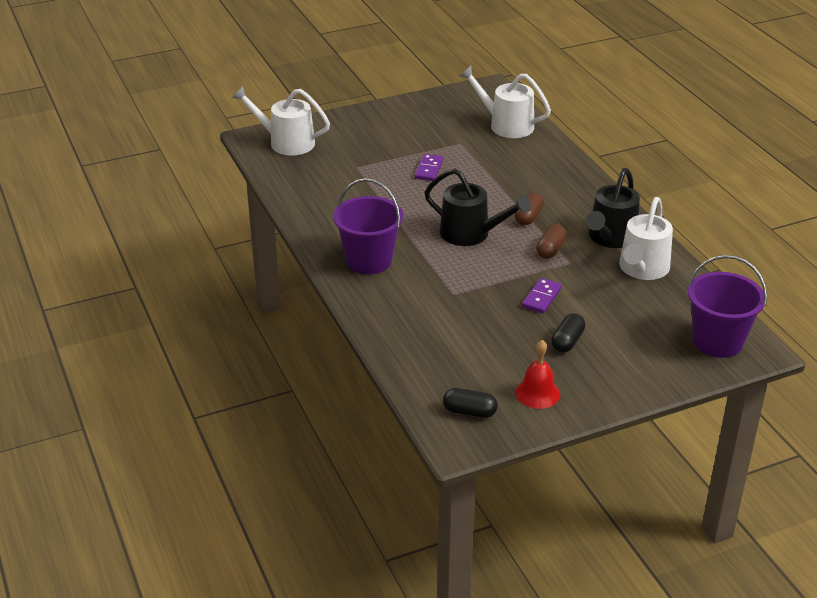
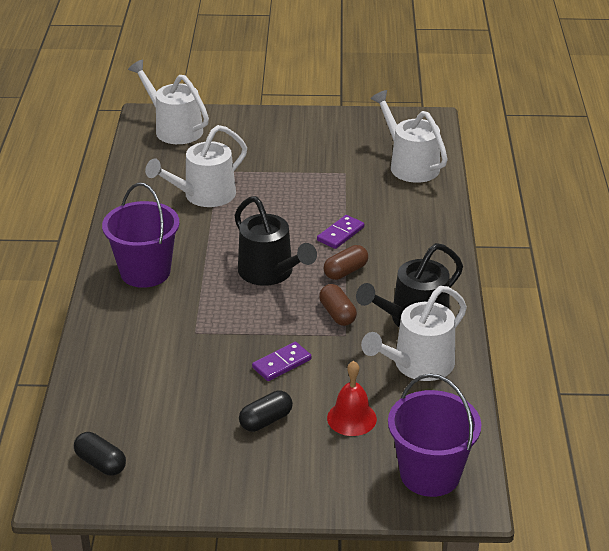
camera: 25 degrees right, 0 degrees up
purple domino [414,154,443,181] -> purple domino moved to [317,215,364,249]
red bell [515,340,560,409] -> red bell moved to [327,361,377,436]
brown capsule [536,224,567,259] -> brown capsule turned 75 degrees counterclockwise [319,284,357,326]
none -> white watering can [145,125,247,207]

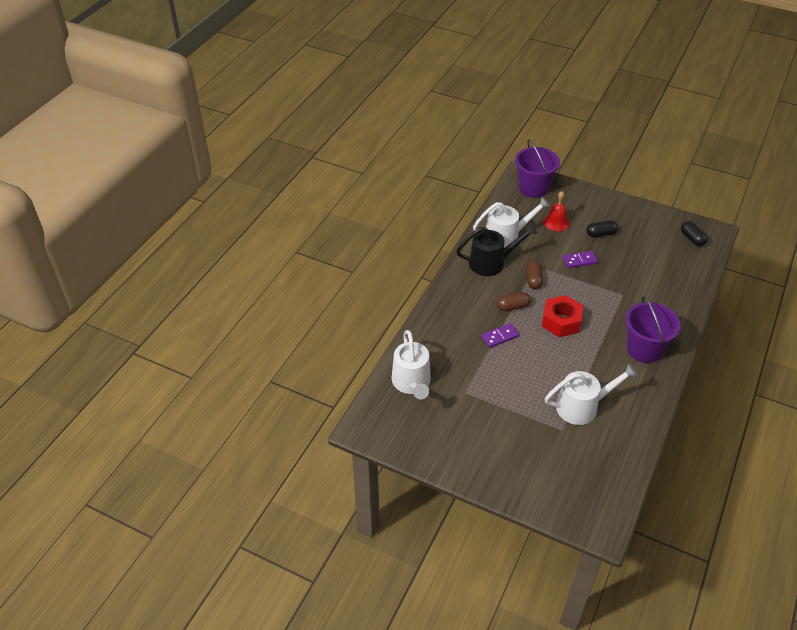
camera: 155 degrees left, 10 degrees up
white watering can [128,60,209,144] -> none
black watering can [234,196,317,286] -> red nut [542,295,583,337]

